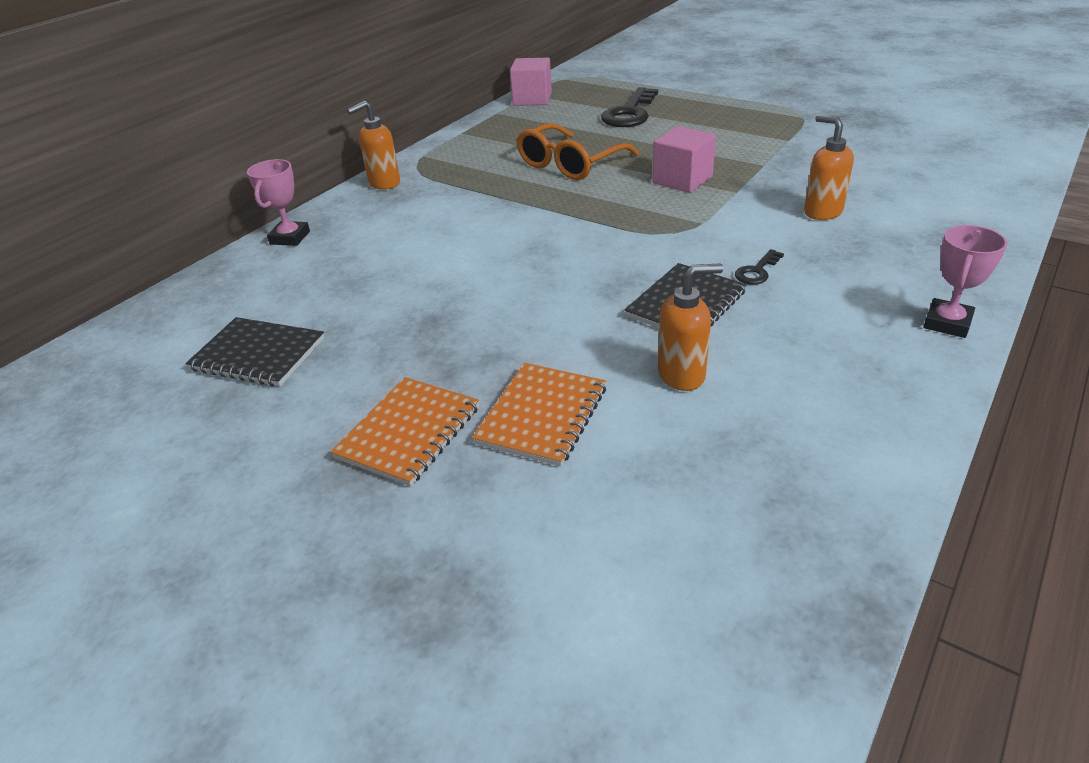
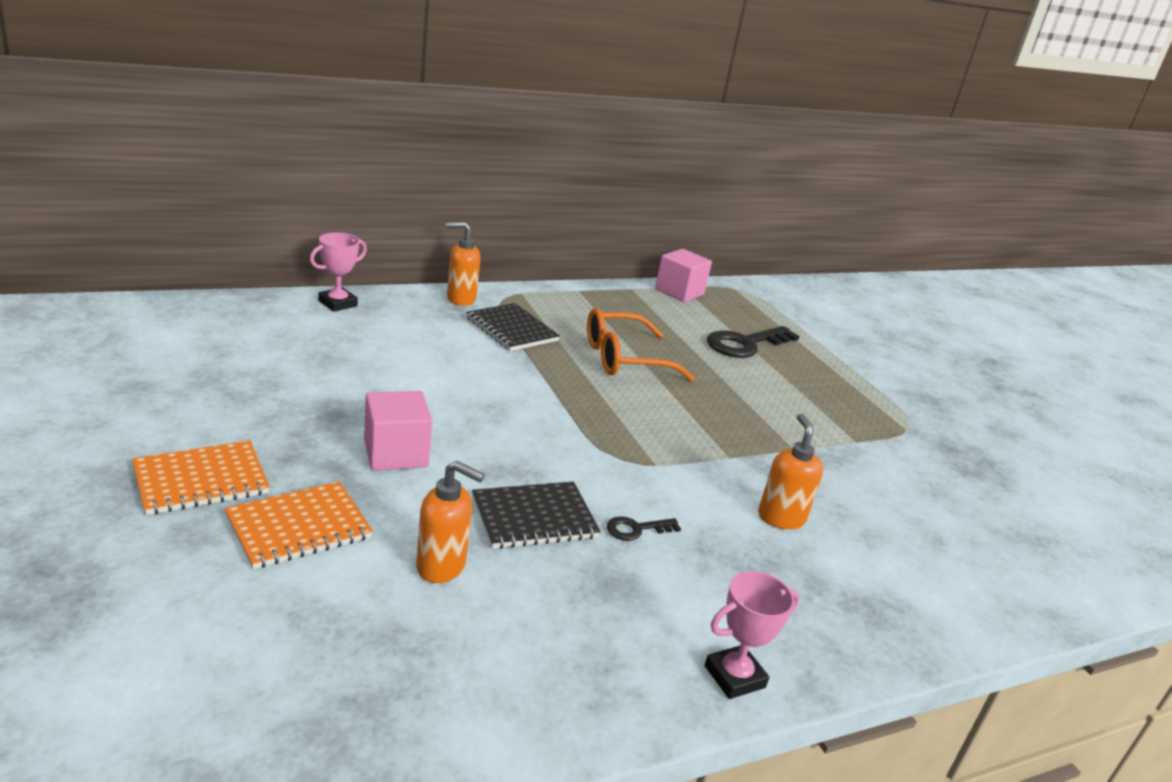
camera: 25 degrees right, 10 degrees down
black notebook [185,317,324,386] -> black notebook moved to [466,303,560,351]
pink cube [652,126,716,193] -> pink cube moved to [364,391,432,471]

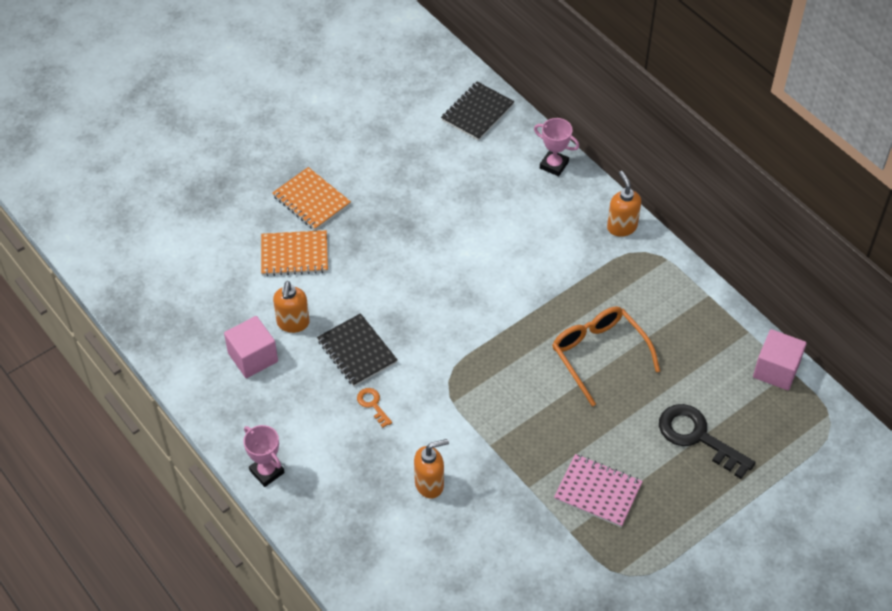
camera: 80 degrees right, 25 degrees up
orange notebook [225,481,373,569] -> orange notebook turned 45 degrees counterclockwise [261,230,328,276]
pink cube [364,391,432,471] -> pink cube moved to [224,316,278,378]
black notebook [466,303,560,351] -> black notebook moved to [441,82,515,141]
black key [607,516,681,541] -> orange key [357,388,392,428]
none -> pink notebook [554,454,643,527]

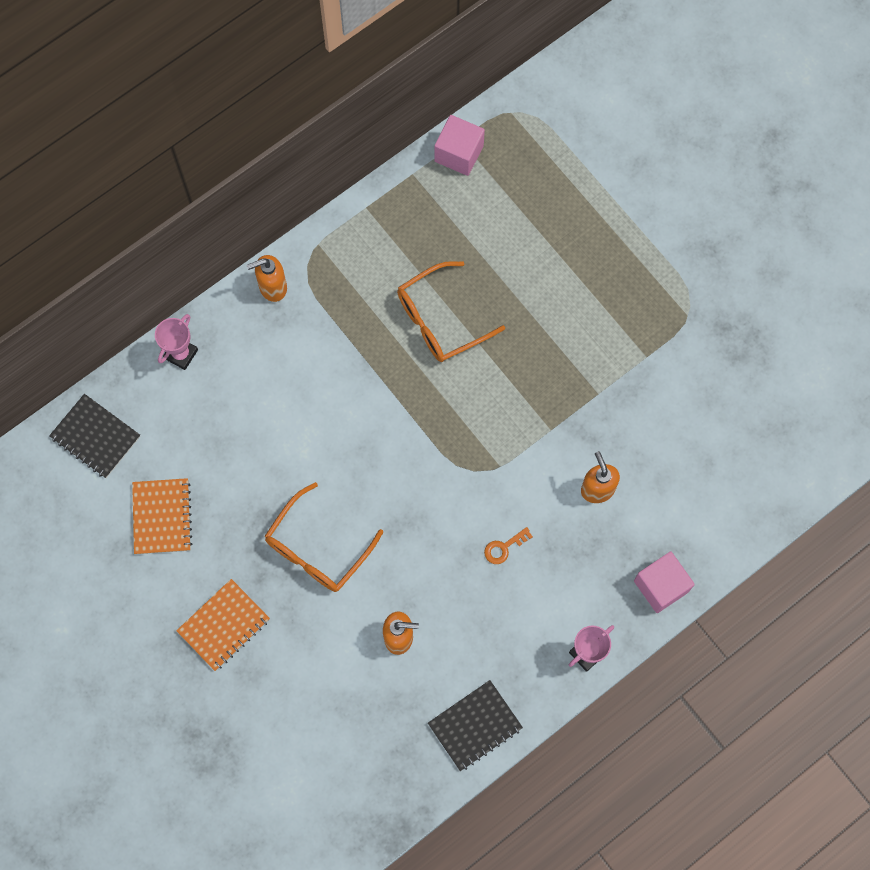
camera: 90 degrees left, 20 degrees up
pink cube [224,316,278,378] -> pink cube moved to [634,551,695,613]
orange notebook [261,230,328,276] -> orange notebook moved to [132,478,192,554]
black notebook [317,313,398,386] -> black notebook moved to [428,680,523,771]
pink notebook [554,454,643,527] -> none
black key [659,404,756,479] -> none
none -> orange glasses [265,482,383,592]

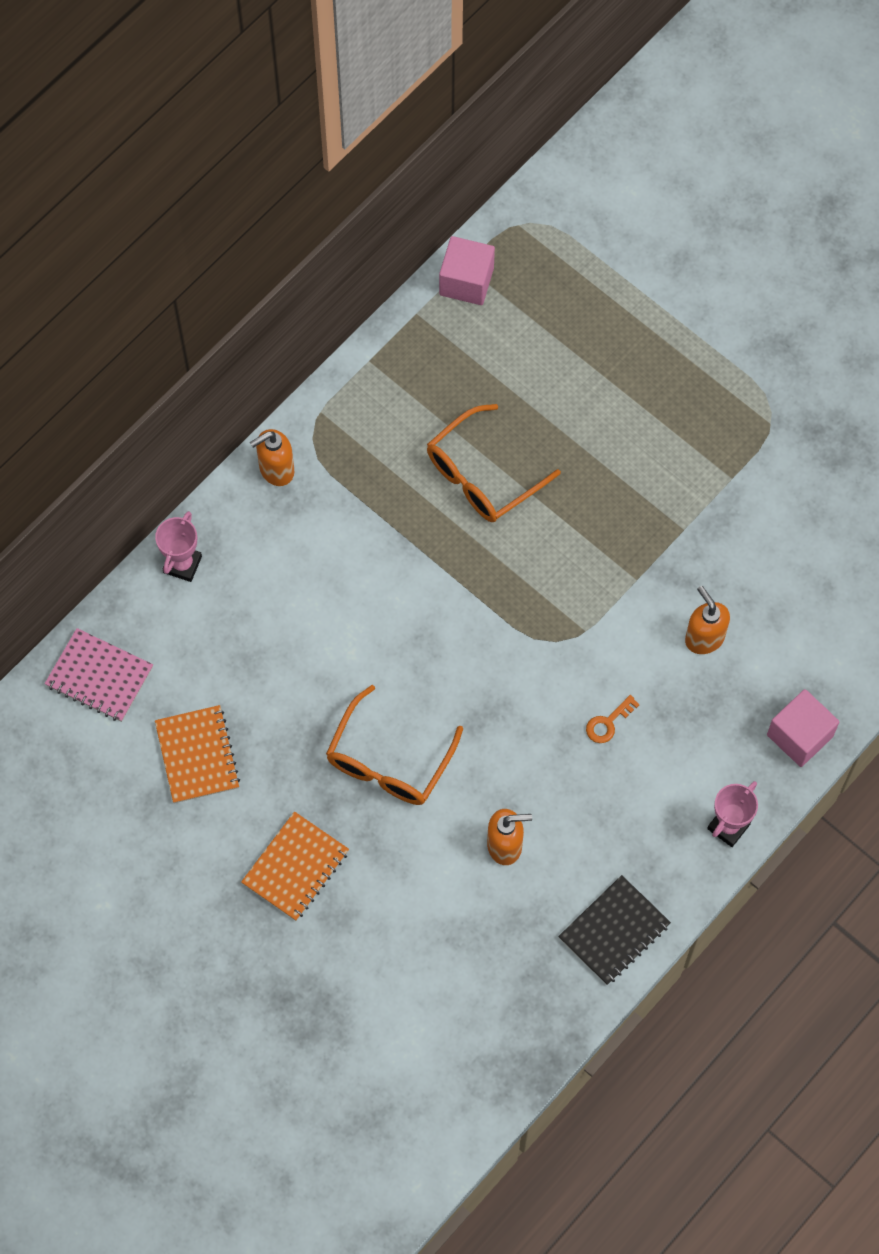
camera: 10 degrees left, 5 degrees down
black notebook [49,394,140,478] -> pink notebook [45,628,153,722]

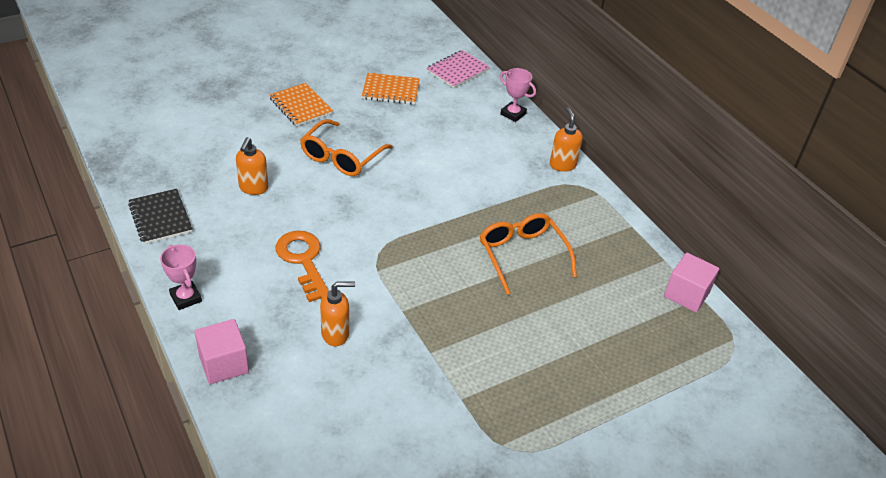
camera: 105 degrees right, 25 degrees down
orange glasses [326,685,463,805] -> orange glasses turned 105 degrees counterclockwise [300,119,393,176]
orange key [586,695,640,743] -> orange key [276,231,329,302], size x2.08

